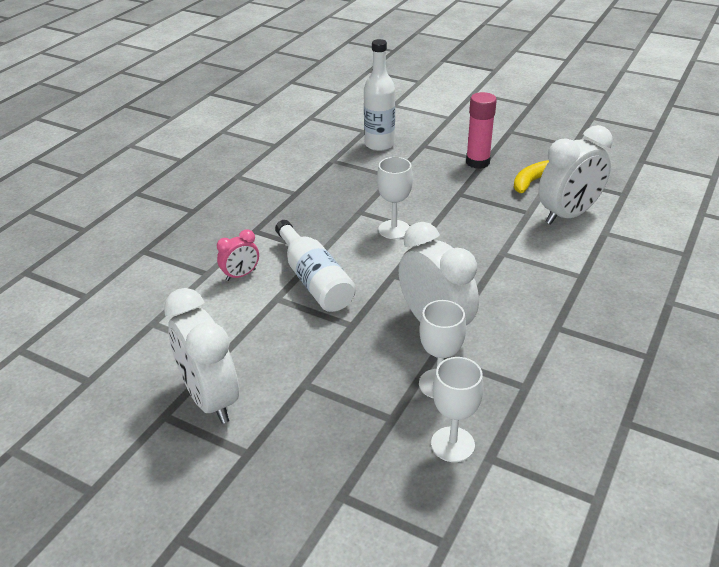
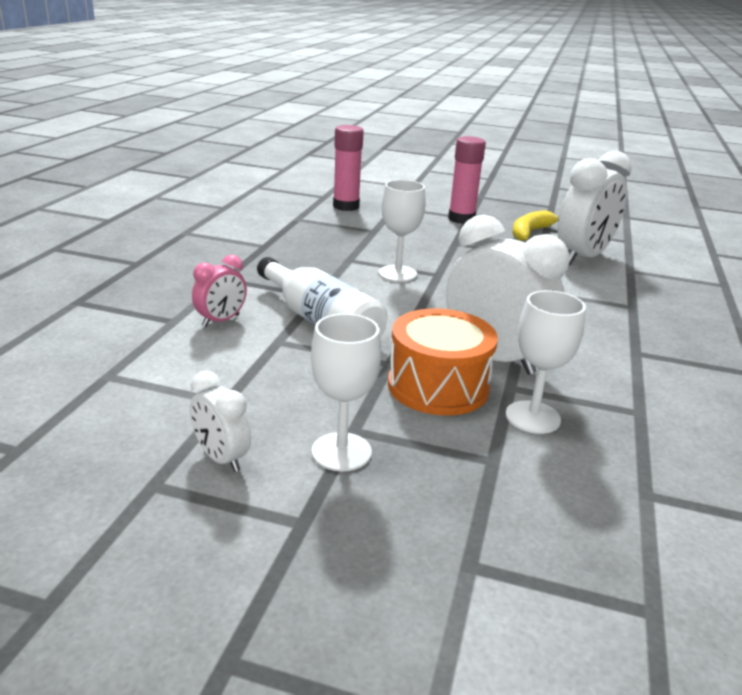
camera: 15 degrees left, 10 degrees down
white clock [164,288,239,424] -> white clock [190,371,251,472], size x0.50
white bottle [364,39,395,151] -> pink glue stick [333,125,364,211]
white goblet [431,357,484,462] -> white goblet moved to [311,313,381,471]
none -> orange drum [388,309,498,416]

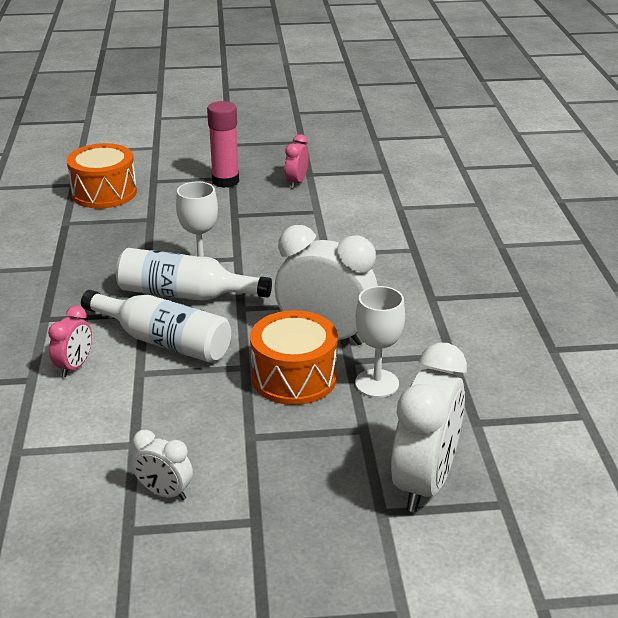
camera: 20 degrees left, 5 degrees up
white goblet [311,313,381,471] -> none
pink glue stick [333,125,364,211] -> orange drum [66,143,137,209]
yellow banana [513,210,559,241] -> pink clock [285,134,309,189]
white clock [557,151,632,265] -> white clock moved to [391,343,467,512]
none -> white bottle [116,248,272,301]

